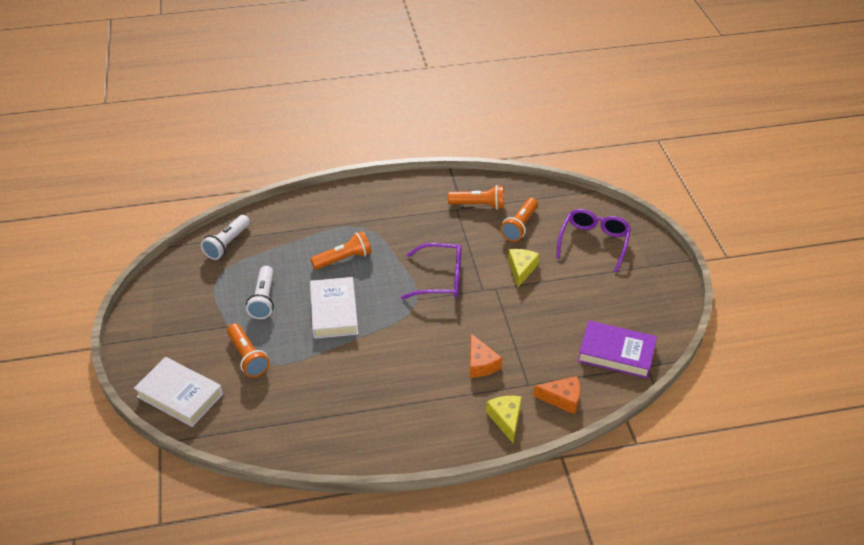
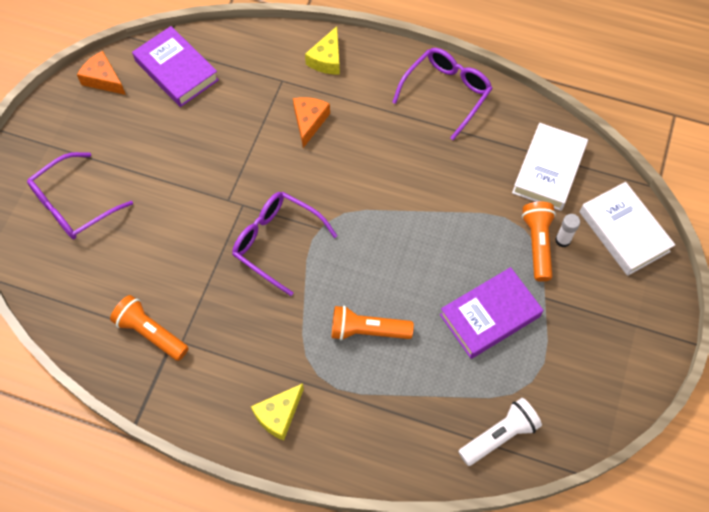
camera: 150 degrees left, 20 degrees up
white flashlight [246,266,274,319] -> purple book [440,267,543,359]
white book [310,277,358,339] -> white book moved to [512,123,588,211]
orange flashlight [500,198,538,242] -> none
yellow cheese [508,249,540,287] -> yellow cheese moved to [251,383,304,441]
orange cheese [533,376,580,414] -> orange cheese moved to [77,51,126,95]
none -> purple glasses [392,48,493,140]
none -> white glue stick [555,214,580,247]

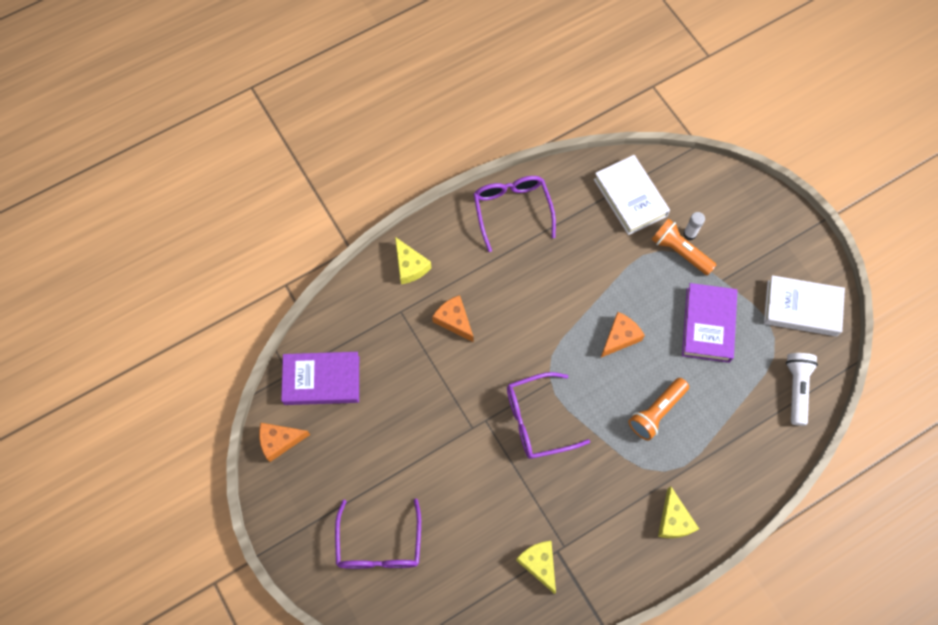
camera: 50 degrees left, 5 degrees up
orange flashlight [110,295,189,361] -> yellow cheese [516,541,556,594]
white book [580,182,675,276] -> white book moved to [764,275,845,336]
none -> orange cheese [601,312,645,357]

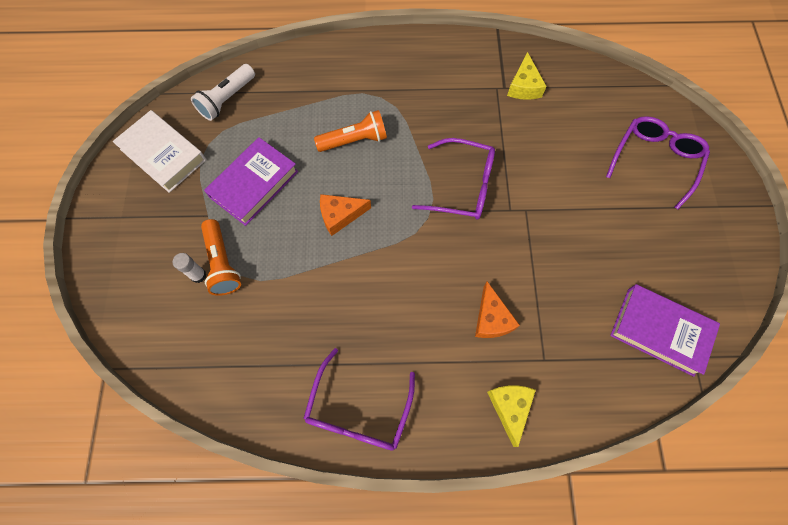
camera: 150 degrees left, 0 degrees up
orange cheese [259,423,310,462] -> none
white book [594,155,670,235] -> none
yellow cheese [658,486,699,538] -> none

